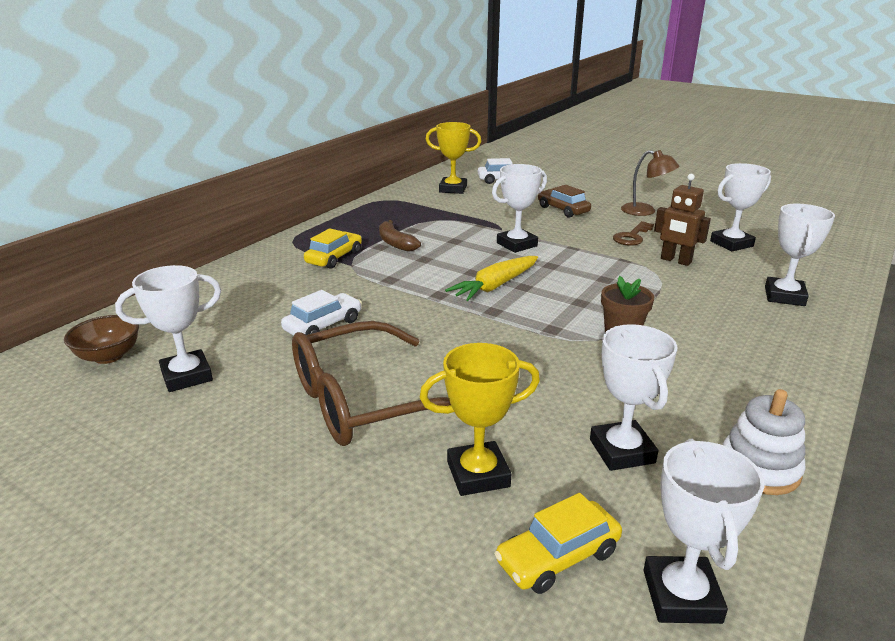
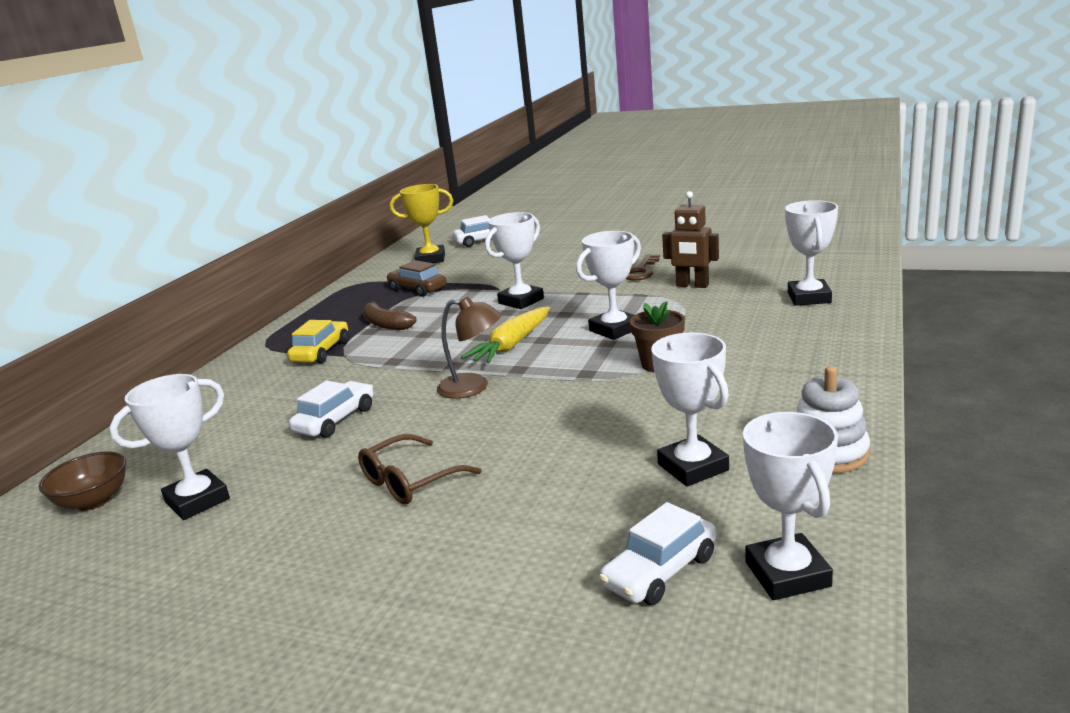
camera: 10 degrees left, 5 degrees down
brown glasses [292,321,451,446] -> brown glasses [358,434,482,504], size x0.55
yellow trophy [420,343,540,496] -> none
yellow car [494,493,622,594] -> white car [599,502,716,605]
brown car [538,185,591,218] -> brown car moved to [386,260,447,297]
brown lamp [621,150,679,216] -> brown lamp moved to [437,297,502,399]
white trophy [710,163,771,251] -> white trophy moved to [576,231,641,340]

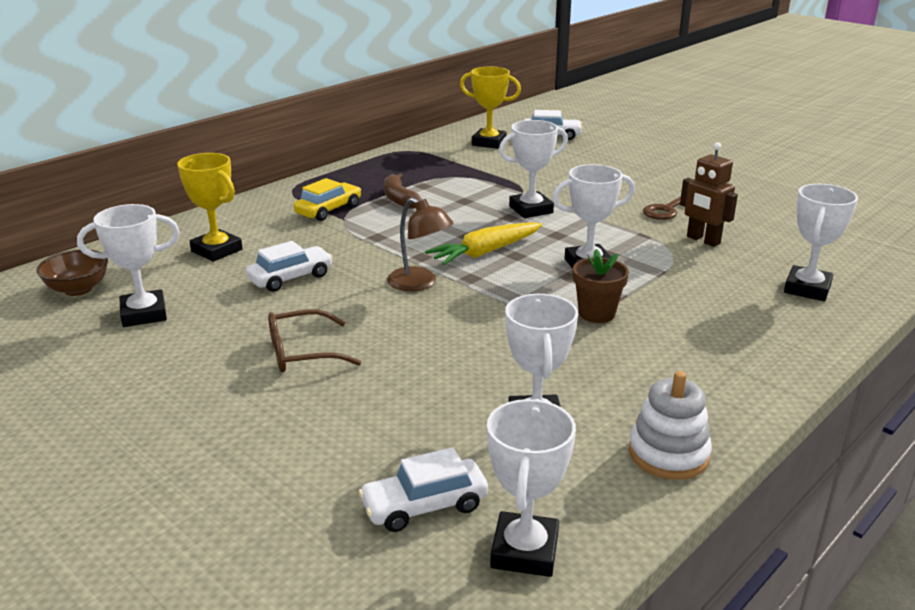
camera: 20 degrees right, 5 degrees up
brown car [386,260,447,297] -> none
none -> yellow trophy [177,153,243,262]

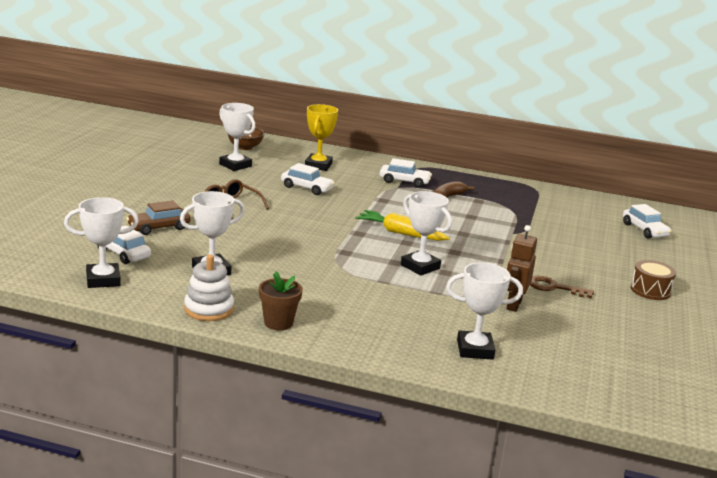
camera: 60 degrees right, 5 degrees down
yellow car [293,178,361,221] -> white car [380,158,432,187]
brown lamp [387,198,454,291] -> none
yellow trophy [460,67,521,149] -> none
white trophy [499,120,568,218] -> none
brown flower pot [573,249,629,323] -> brown flower pot moved to [259,271,303,330]
none -> brown car [126,200,190,235]
none -> brown drum [631,260,676,300]

